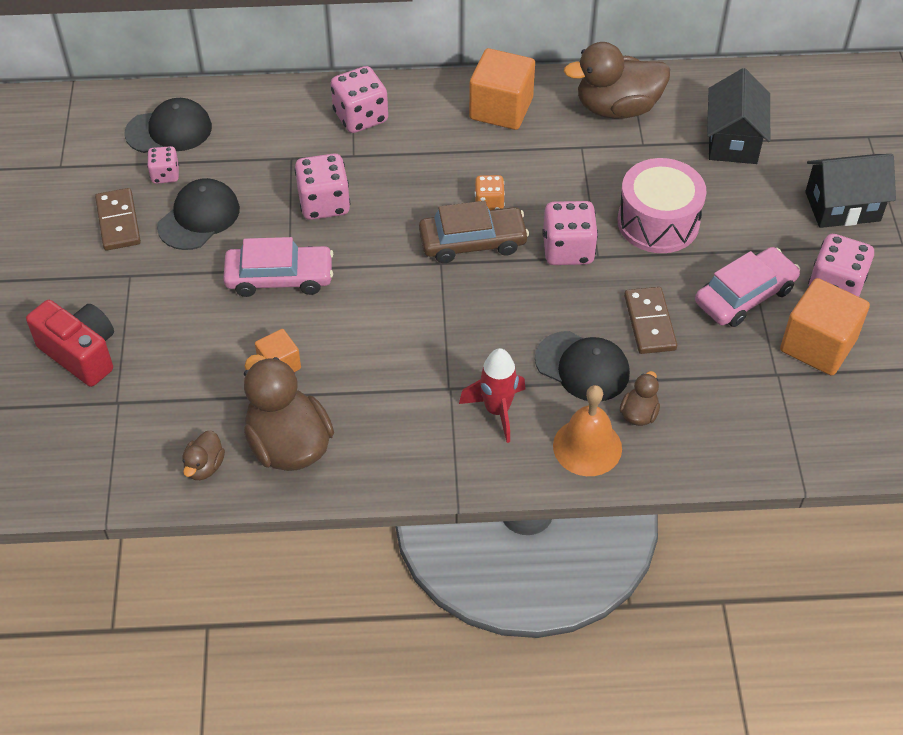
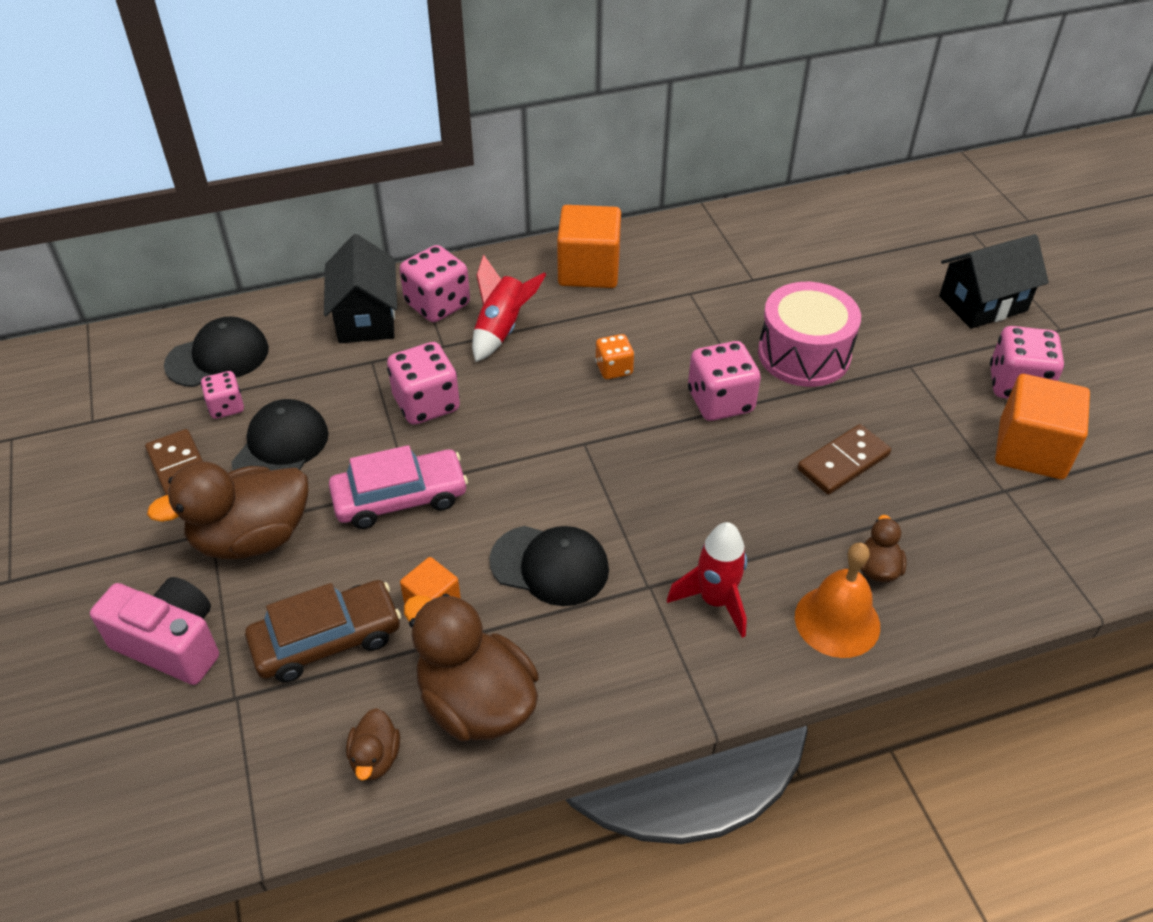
camera: 15 degrees left, 5 degrees down
red camera [26,300,114,387] -> pink camera [90,577,219,685]
brown car [419,201,529,263] -> brown car moved to [245,580,401,682]
black cap [535,331,630,401] -> black cap moved to [489,526,609,606]
brown duck [564,42,670,119] -> brown duck moved to [147,461,308,559]
brown domino [624,287,677,354] -> brown domino turned 75 degrees clockwise [797,424,891,495]
pink car [695,247,800,327] -> none
black house [707,68,770,164] -> black house moved to [324,234,397,343]
none -> red rocket [472,255,546,362]

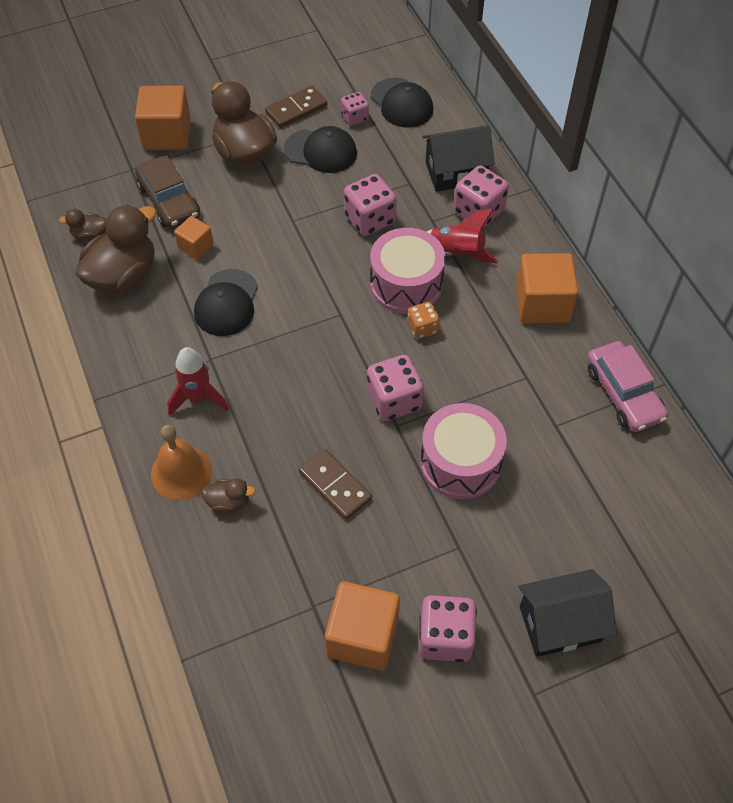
camera: 85 degrees right, 10 degrees up
pink camera [90,577,219,685] -> orange cube [135,85,191,150]
pink car [329,445,468,529] -> pink car moved to [587,341,668,432]
black house [939,234,1049,329] -> black house turned 75 degrees counterclockwise [518,569,617,657]
none -> pink drum [370,228,445,314]

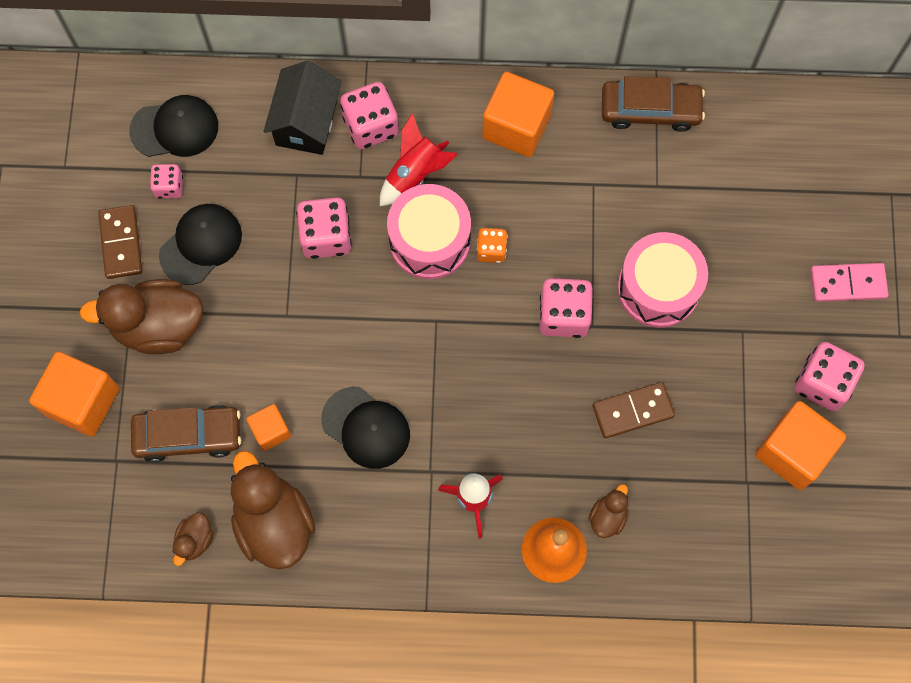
camera: 65 degrees left, 15 degrees up
black house [518,569,617,657] -> pink domino [811,263,889,302]
pink car [587,341,668,432] -> brown car [602,76,705,132]

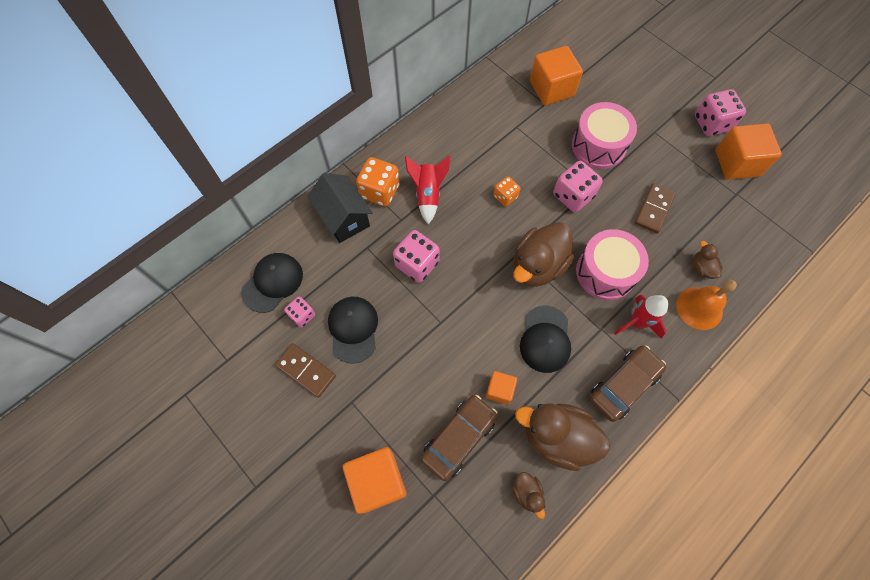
camera: 45 degrees left, 5 degrees down
brown duck [79,279,204,354] -> brown duck moved to [513,222,574,287]
black cap [321,387,410,469] -> black cap turned 105 degrees clockwise [520,306,571,373]
pink dice [340,82,399,149] -> orange dice [356,157,400,206]
pink drum [387,184,471,279] -> pink drum moved to [576,229,649,300]
orange cube [482,72,554,157] -> orange cube moved to [530,46,583,105]
brown car [602,76,705,132] -> brown car moved to [589,346,666,422]
pink domino [811,263,889,302] -> none

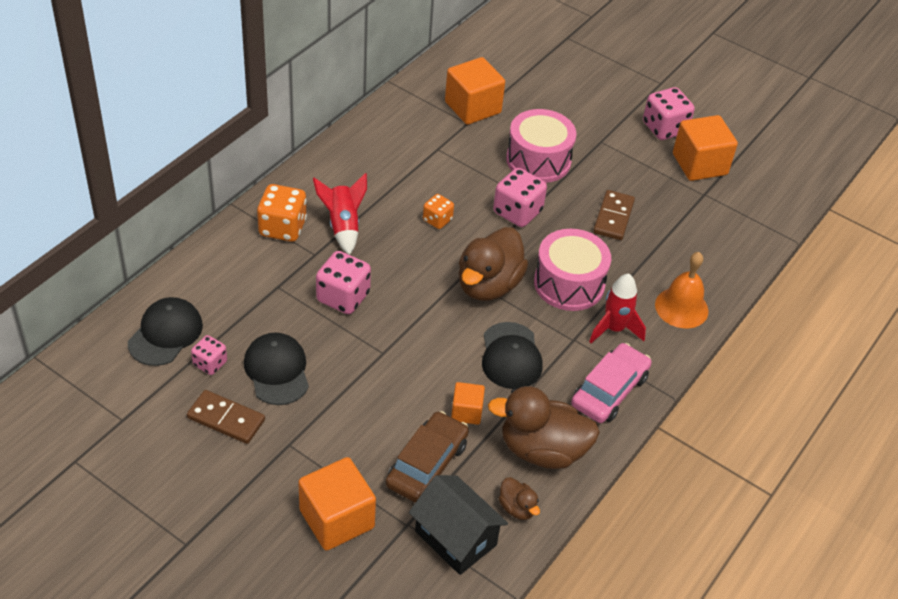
camera: 15 degrees left, 20 degrees down
black house [307,173,373,243] -> black house moved to [409,475,508,575]
brown car [589,346,666,422] -> pink car [571,343,652,423]
brown duck [694,241,723,279] -> none

